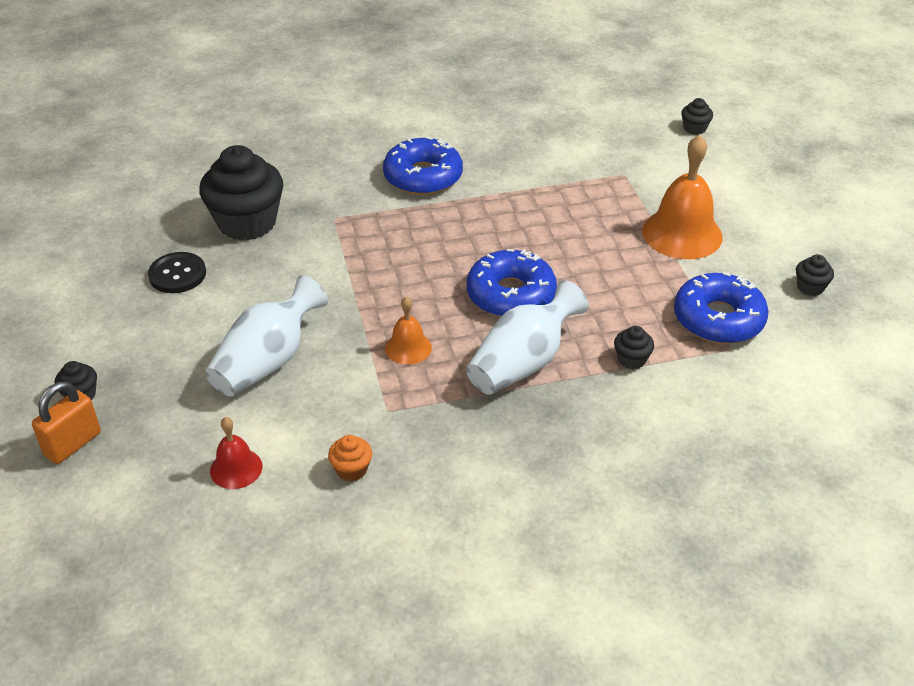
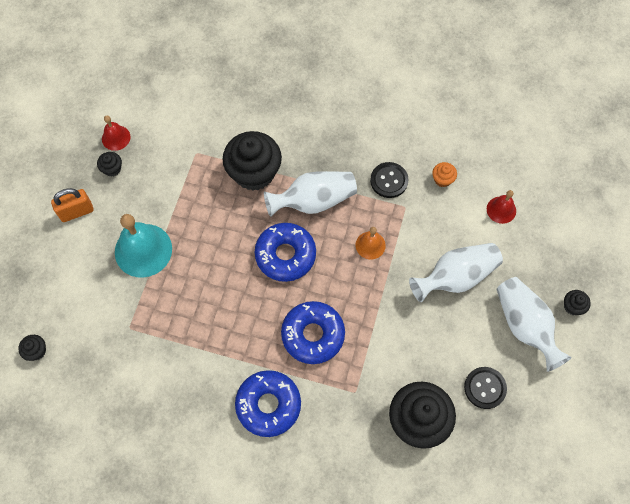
camera: 150 degrees left, 25 degrees up
orange padlock [32,381,101,464] -> orange padlock moved to [51,188,94,222]
black cupcake [614,326,654,369] -> black cupcake [223,131,282,191], size x2.34
orange bell [642,134,723,259] -> turquoise bell [115,214,172,278]
blue donut [674,272,769,344] -> blue donut moved to [281,301,345,364]
none -> red bell [102,115,131,151]
none -> black button [370,162,409,198]
none -> white vase [497,277,572,372]

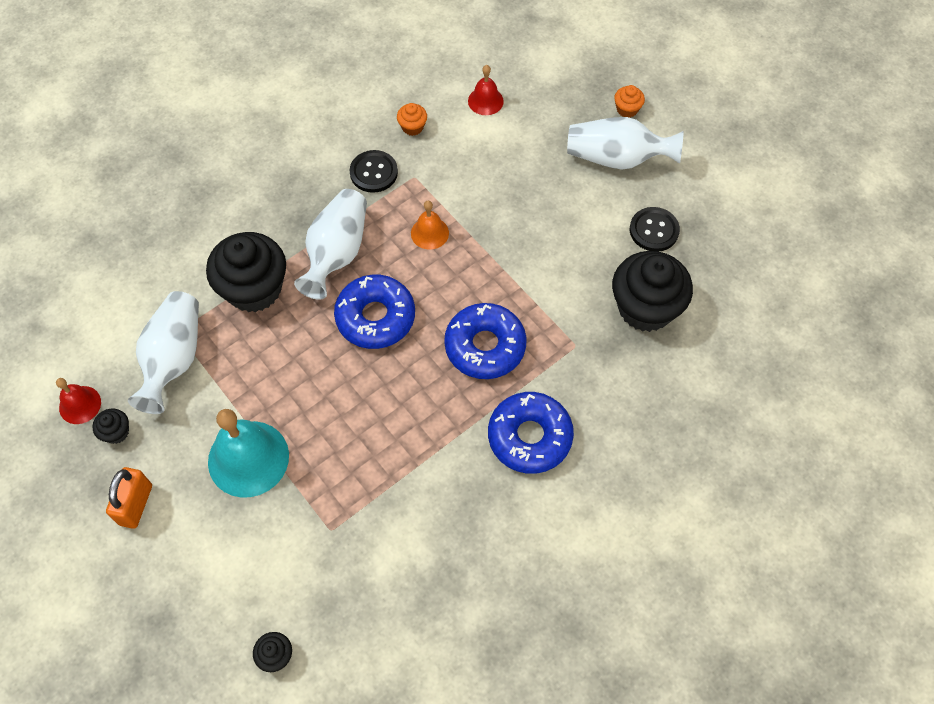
camera: 55 degrees left, 5 degrees down
white vase [409,243,503,302] -> white vase moved to [128,291,199,414]
black cupcake [564,290,591,315] -> orange cupcake [614,85,645,118]

